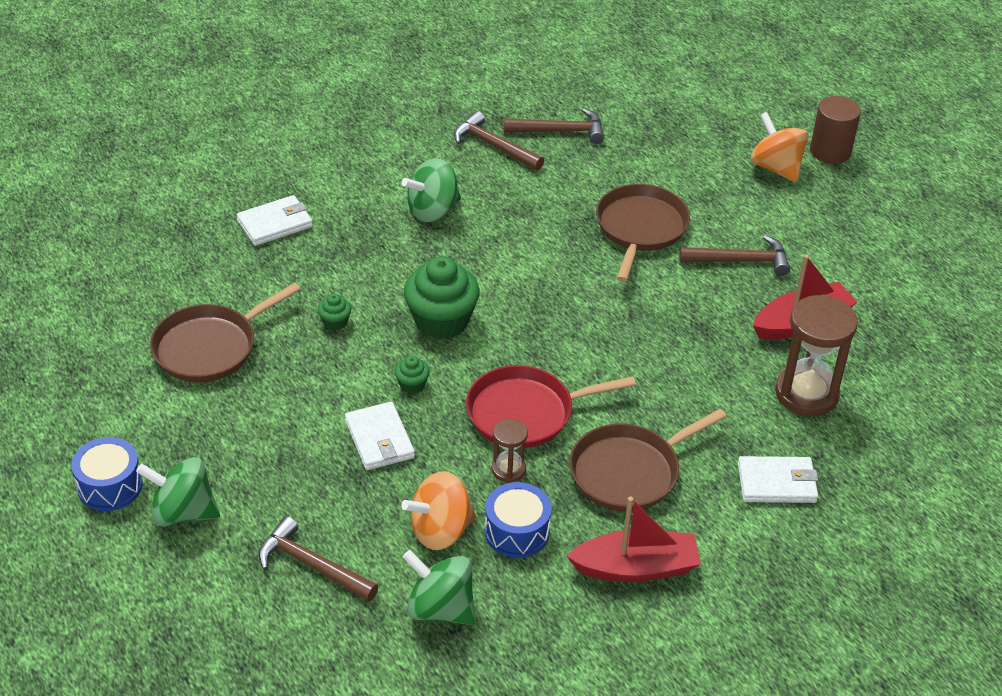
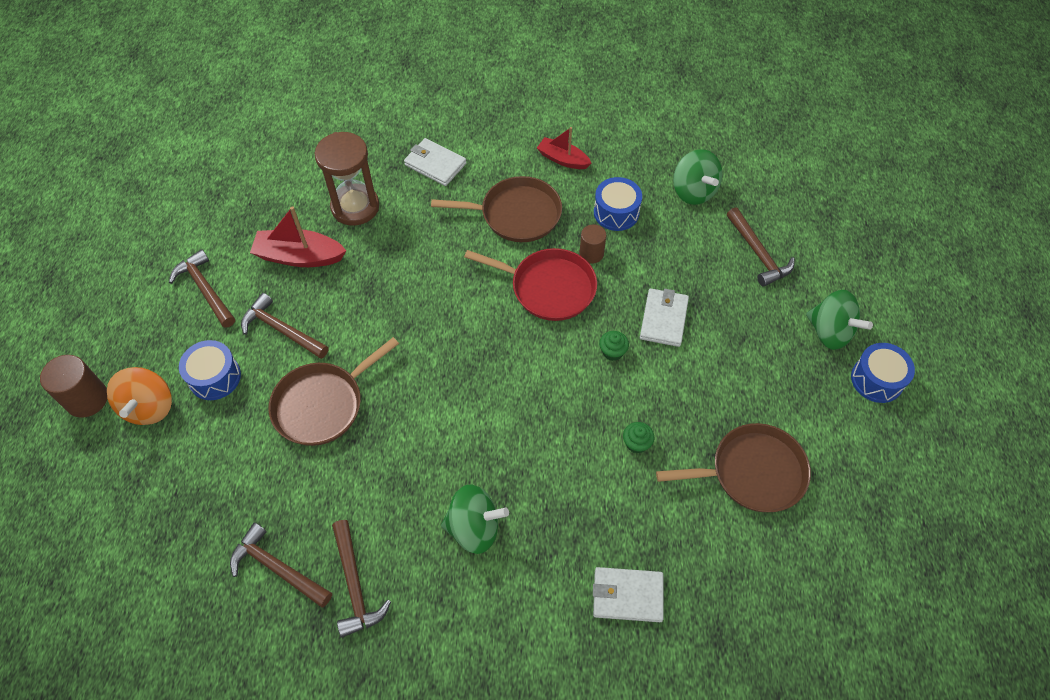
camera: 145 degrees left, 15 degrees up
orange spinning top [401,471,476,550] -> none
green cupcake [404,256,480,339] -> none
brown hourglass [492,418,528,483] -> brown cylinder [579,224,606,264]
red boat [567,497,701,582] -> red boat [537,127,591,169], size x0.65
none -> brown hammer [169,249,235,328]
none -> blue drum [179,340,241,400]

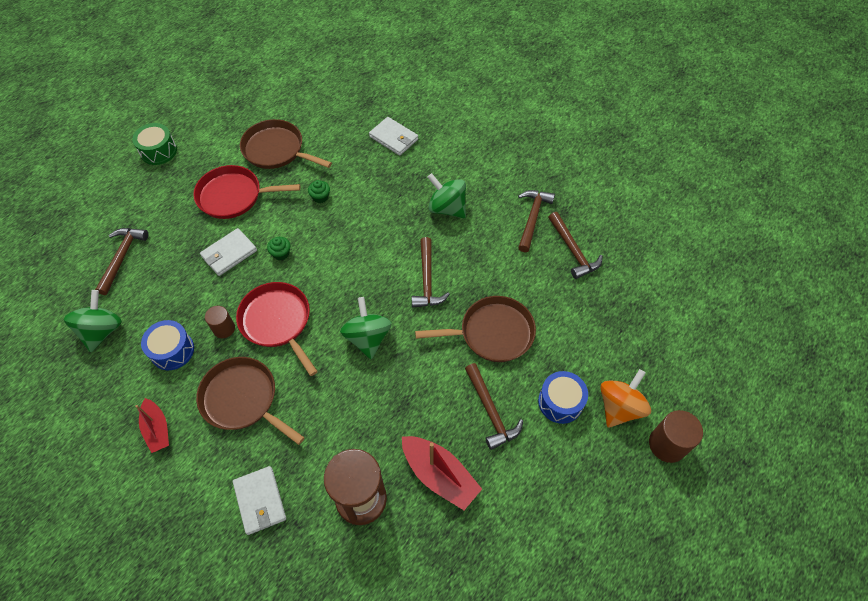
camera: 145 degrees left, 0 degrees up
brown hammer [169,249,235,328] -> brown hammer moved to [412,237,450,308]
green spinning top [806,290,873,350] -> green spinning top moved to [340,297,392,359]
blue drum [851,343,915,403] -> green drum [132,123,177,165]
none -> red pan [193,165,300,219]

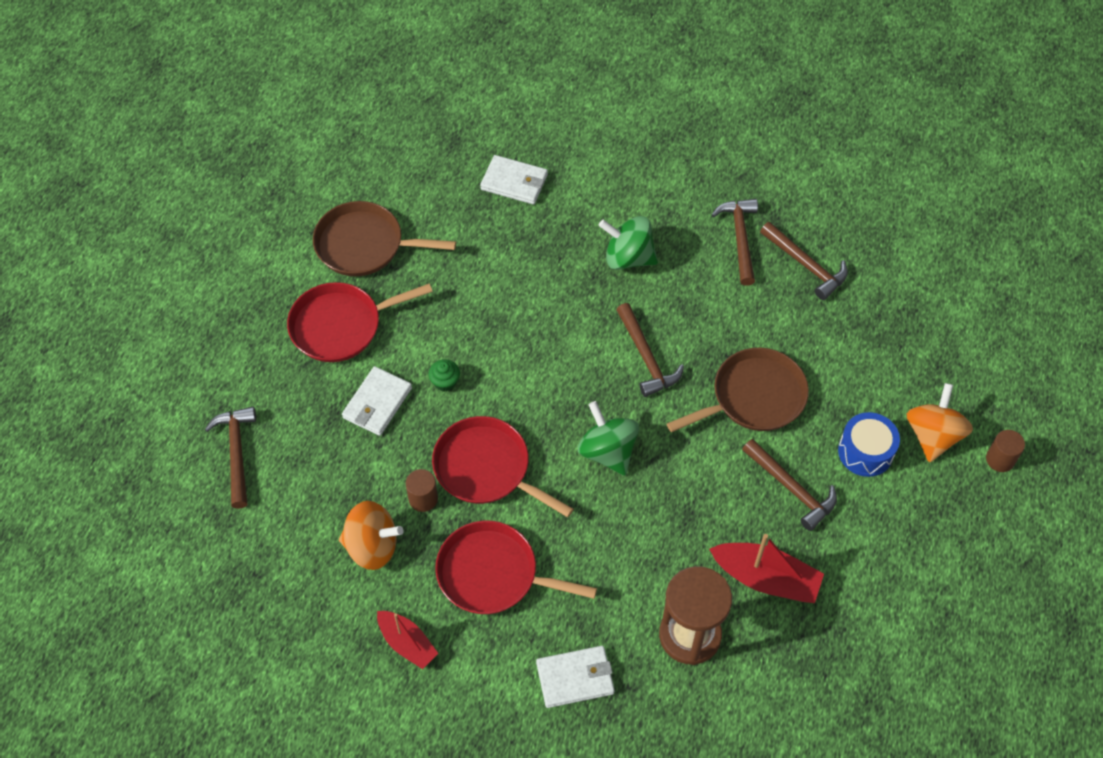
camera: 20 degrees left, 0 degrees up
green spinning top [64,290,122,352] -> none
green drum [132,123,177,165] -> none
blue drum [141,320,194,370] -> orange spinning top [339,501,403,570]
brown pan [196,357,305,445] -> red pan [435,521,597,614]
white wallet [233,466,286,535] -> white wallet turned 60 degrees counterclockwise [536,646,615,708]
green cupcake [308,180,330,203] -> none
brown cylinder [649,410,703,463] -> brown cylinder [986,430,1025,472], size x0.65

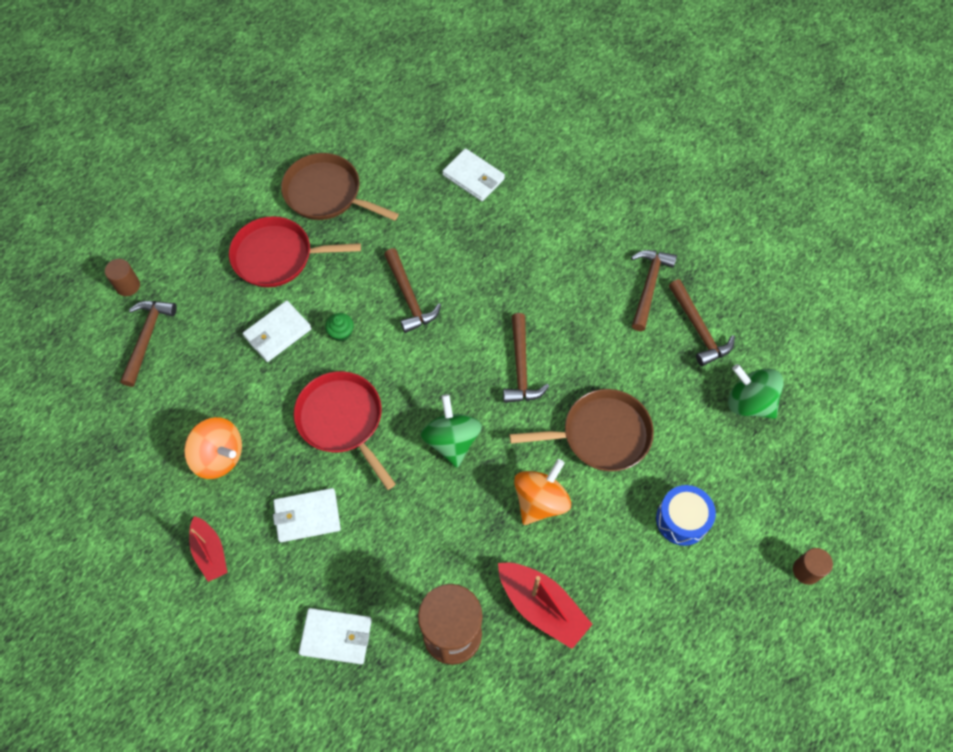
camera: 20 degrees right, 5 degrees up
brown cylinder [406,469,438,512] -> brown cylinder moved to [105,259,140,296]
red pan [435,521,597,614] -> white wallet [273,488,341,542]
green spinning top [599,216,658,270] -> green spinning top moved to [728,364,784,419]
brown hammer [742,439,837,531] -> brown hammer moved to [384,248,441,333]
orange spinning top [907,383,973,462] -> orange spinning top moved to [514,459,571,525]

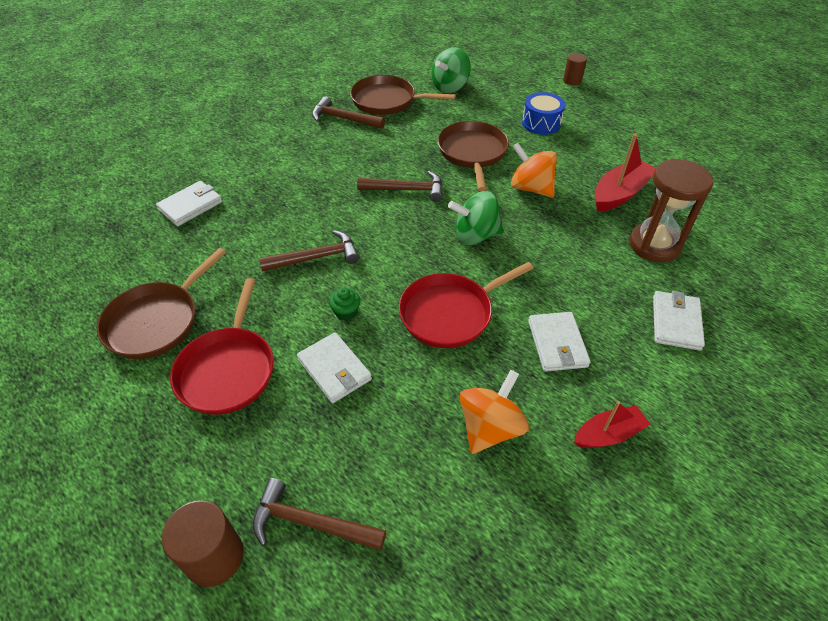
camera: 85 degrees left, 15 degrees down
brown cylinder [105,259,140,296] -> brown cylinder [162,500,244,587], size x1.54
brown hammer [669,279,735,366] -> brown pan [350,75,456,115]

